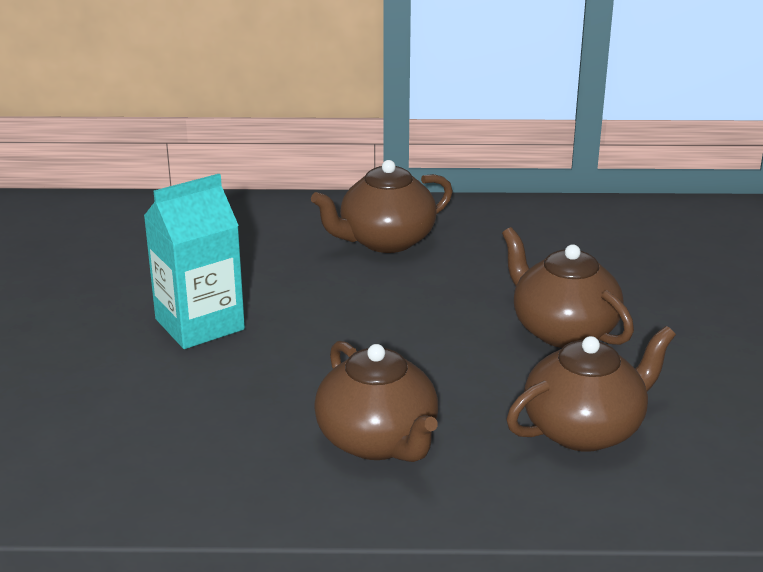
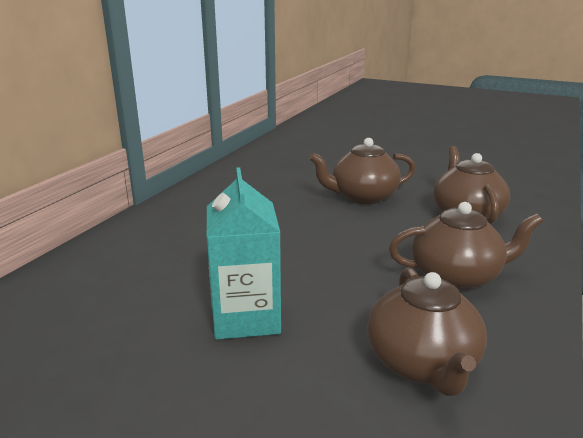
camera: 65 degrees left, 5 degrees down
brown teapot [311,160,453,253] -> brown teapot moved to [367,268,487,396]

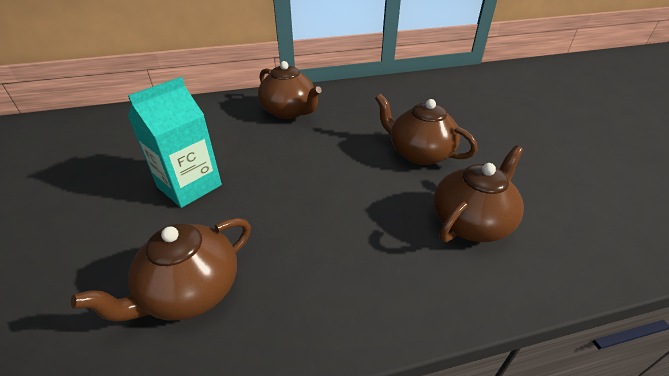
camera: 50 degrees right, 15 degrees up
brown teapot [389,202,543,290] -> brown teapot moved to [258,61,322,119]

